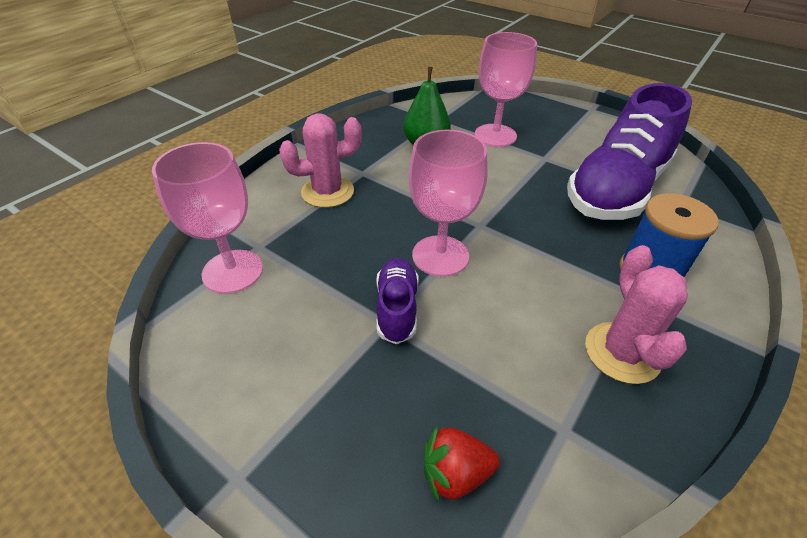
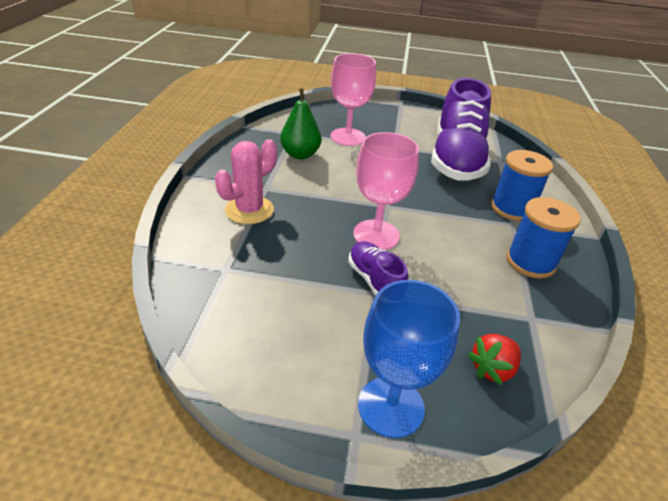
camera: 30 degrees left, 5 degrees down
pink goblet [152,142,263,294] -> none
pink cactus [585,245,688,384] -> blue spool [507,197,581,279]
none -> blue goblet [358,280,460,438]

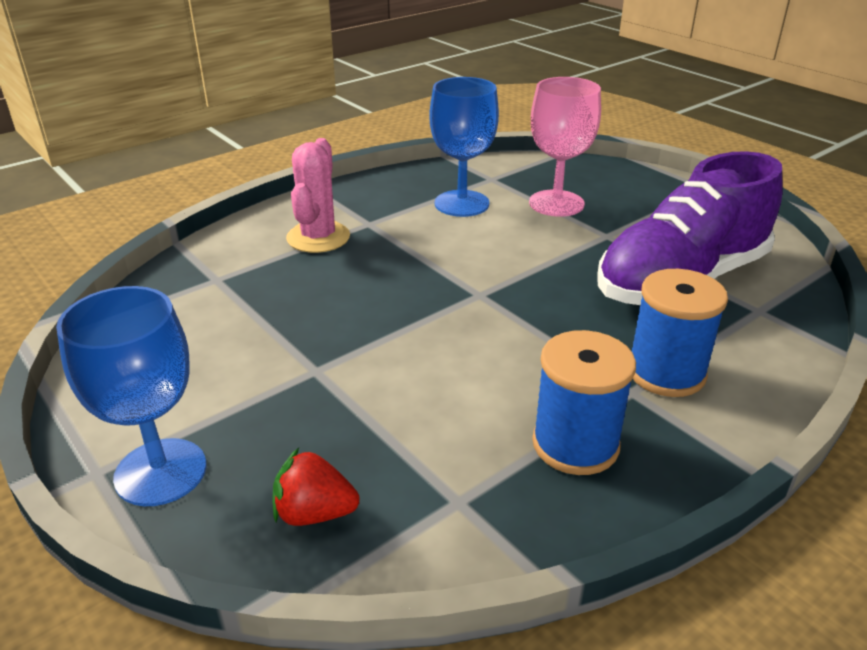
camera: 45 degrees right, 5 degrees down
pink cactus [215,139,277,224] -> pink cactus turned 75 degrees counterclockwise [286,138,350,253]
green pear [280,89,321,159] -> blue goblet [429,77,499,217]
purple shoe [348,241,408,296] -> none
pink goblet [353,132,419,250] -> none

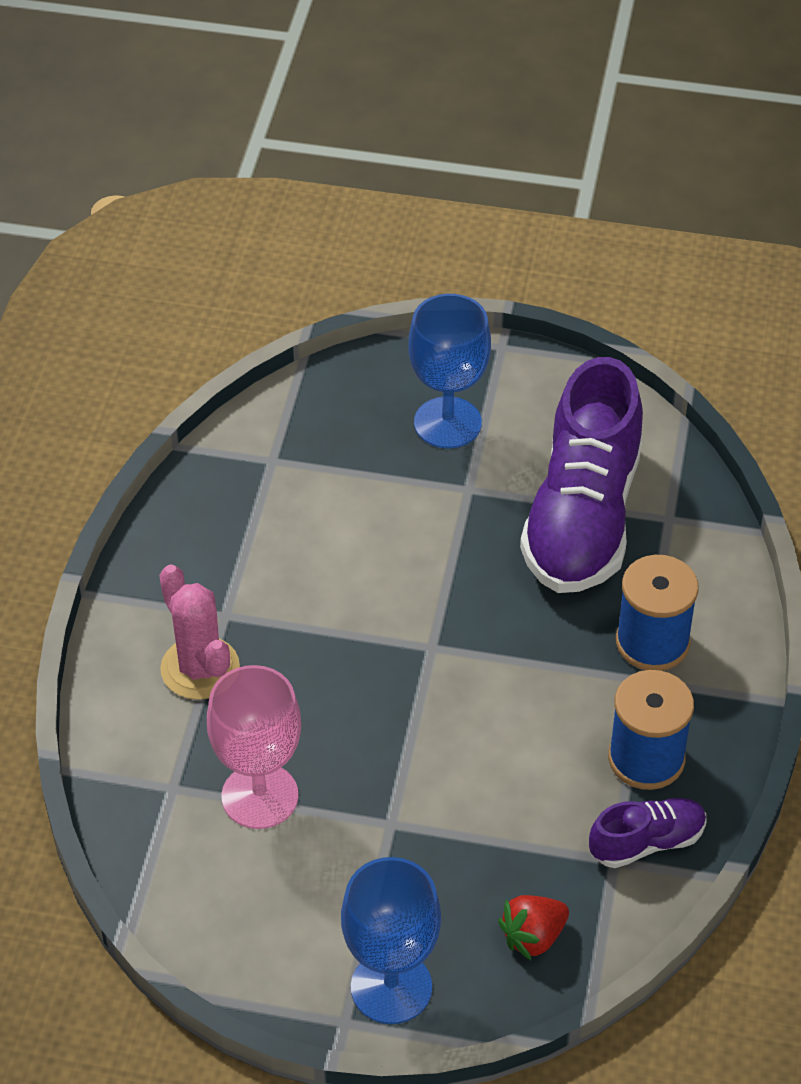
camera: 40 degrees left, 15 degrees up
blue goblet [429,77,499,217] -> blue goblet moved to [408,294,491,449]
pink goblet [529,77,601,217] -> pink goblet moved to [207,665,301,829]
none -> purple shoe [589,798,707,868]

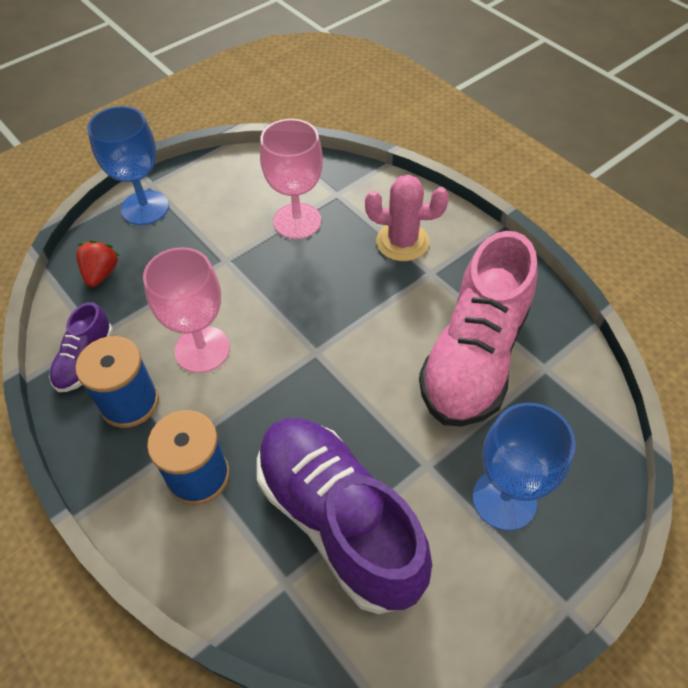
camera: 130 degrees right, 5 degrees up
none -> pink goblet [143,247,230,373]
none -> pink shoe [419,231,537,427]

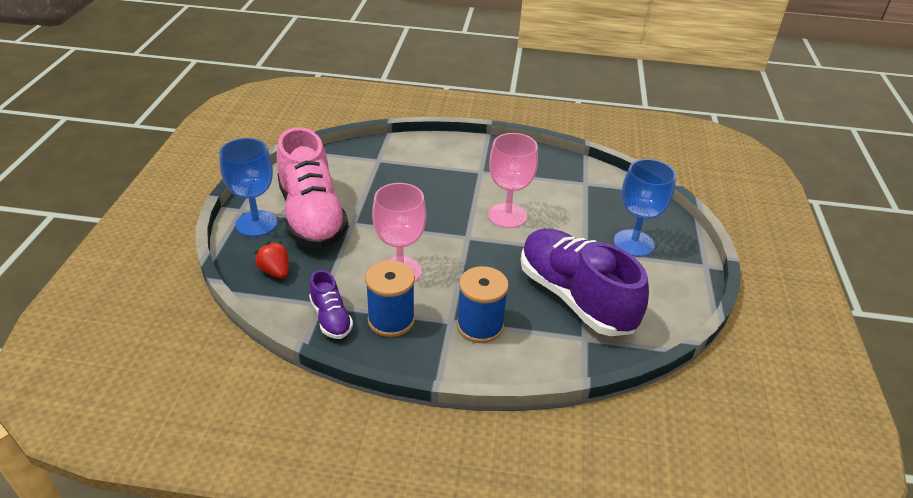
camera: 45 degrees left, 15 degrees down
purple shoe [257,418,432,614] -> purple shoe turned 45 degrees clockwise [521,228,649,336]
pink goblet [260,119,323,239] -> pink goblet moved to [488,133,538,228]
pink cactus [365,175,449,261] -> none
pink shoe [419,231,537,427] -> pink shoe moved to [277,127,348,249]

